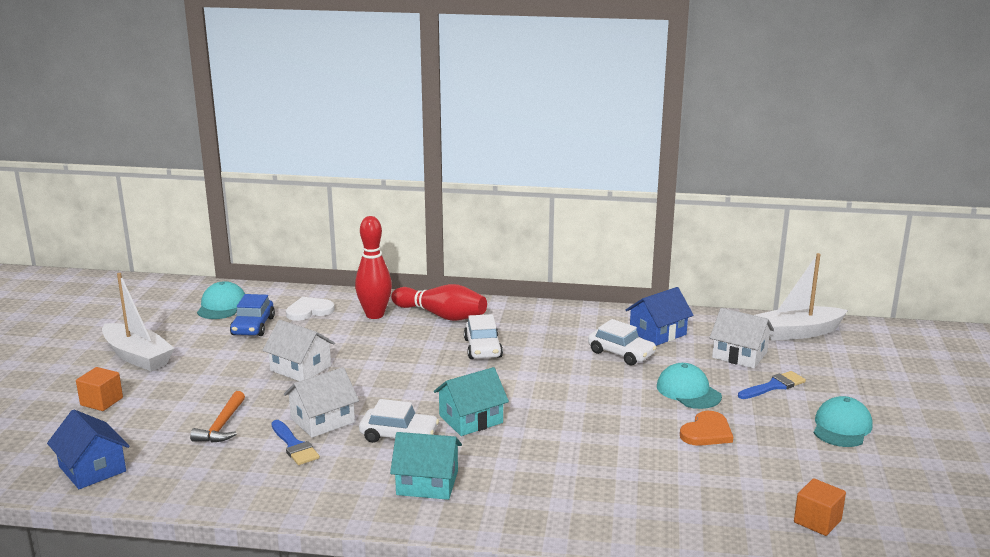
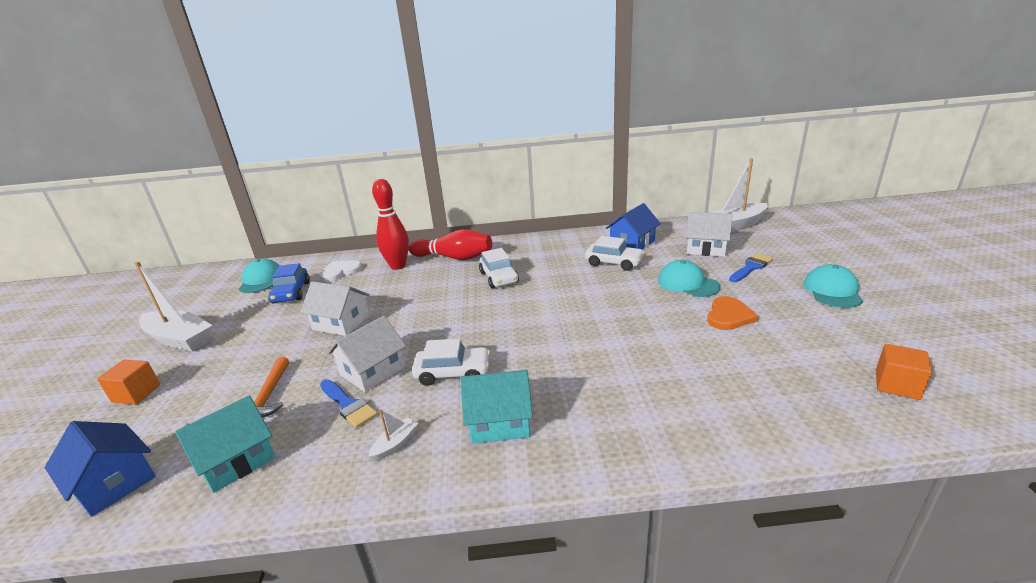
camera: 10 degrees left, 5 degrees up
turquoise house [434,367,509,436] -> turquoise house moved to [175,395,276,493]
none -> white boat [369,409,418,461]

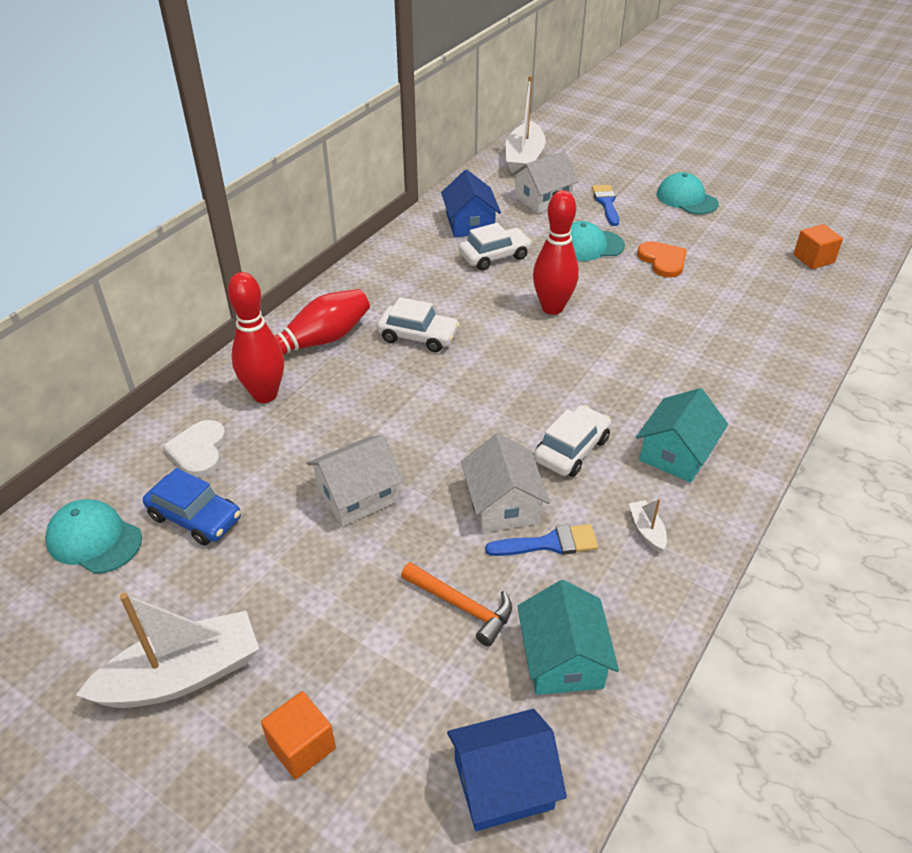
camera: 55 degrees left, 15 degrees up
none -> red bowling pin [533,190,579,315]

